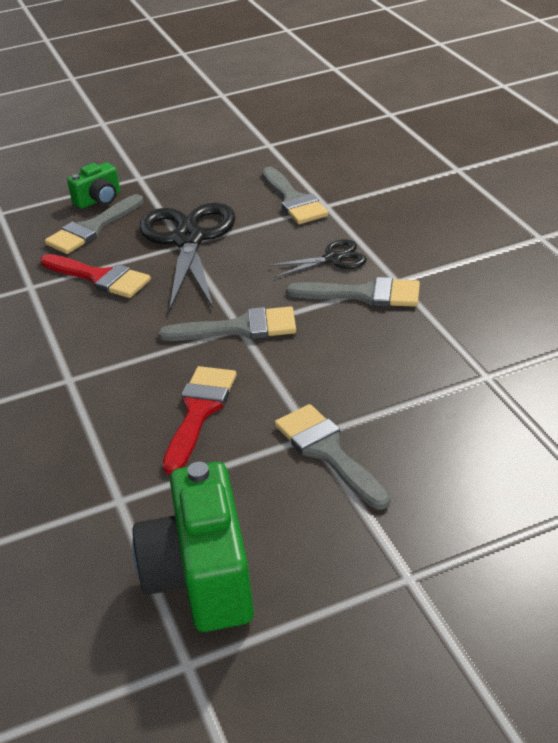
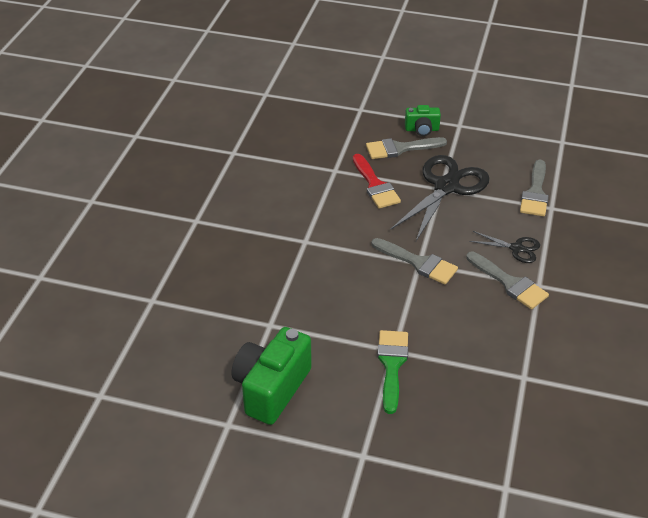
camera: 35 degrees right, 5 degrees up
red brush [162,366,237,474] -> none
grey brush [275,404,391,510] -> green brush [377,330,408,414]

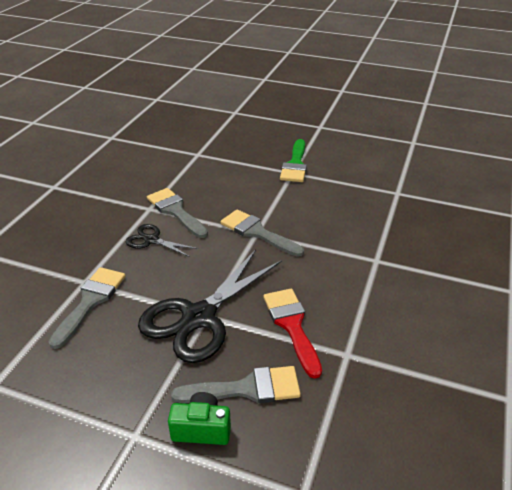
camera: 175 degrees left, 5 degrees down
green camera [231,327,312,425] -> none

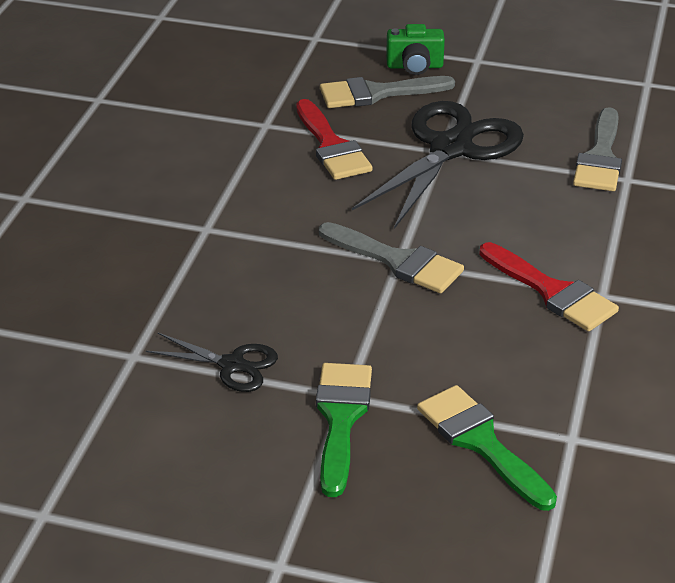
camera: 175 degrees right, 0 degrees up
black scissors [126,224,198,257] -> black scissors moved to [146,333,278,392]
grey brush [147,188,208,238] -> red brush [479,242,619,332]
none -> green brush [417,385,557,511]

